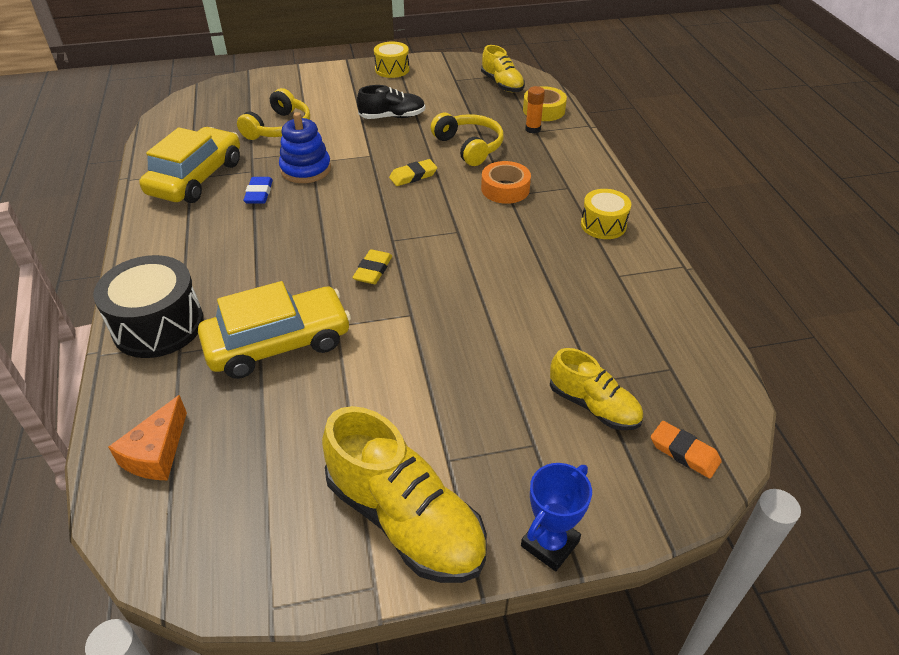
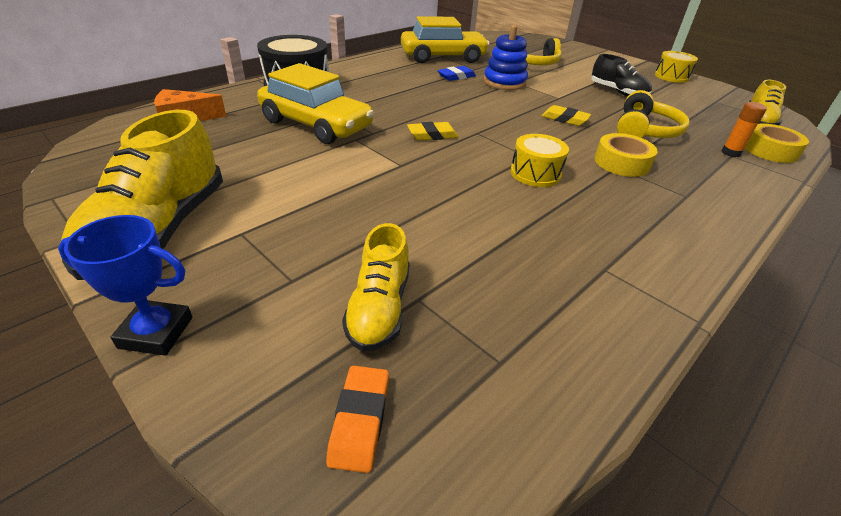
camera: 55 degrees right, 5 degrees down
orange tape [481,161,531,204] -> yellow tape [594,133,657,177]
yellow drum [581,189,631,239] -> yellow drum moved to [511,134,569,187]

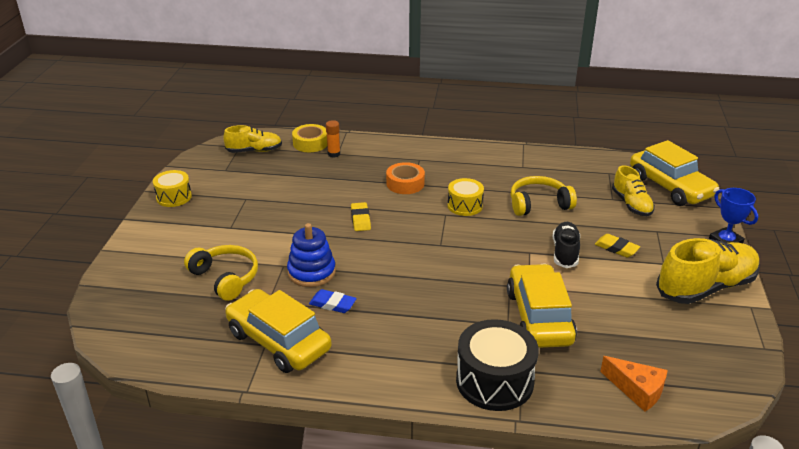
camera: 125 degrees left, 5 degrees down
orange eraser [326,365,389,473] -> yellow car [630,140,720,206]
yellow shoe [342,223,410,352] -> yellow shoe turned 105 degrees clockwise [612,165,655,216]
yellow eraser [407,122,459,141] -> yellow eraser moved to [595,234,640,258]
black shoe [591,54,652,97] -> black shoe moved to [553,222,580,268]
yellow tape [594,133,657,177] -> orange tape [386,162,425,194]
yellow headphones [617,90,690,138] -> yellow headphones moved to [511,176,577,216]

